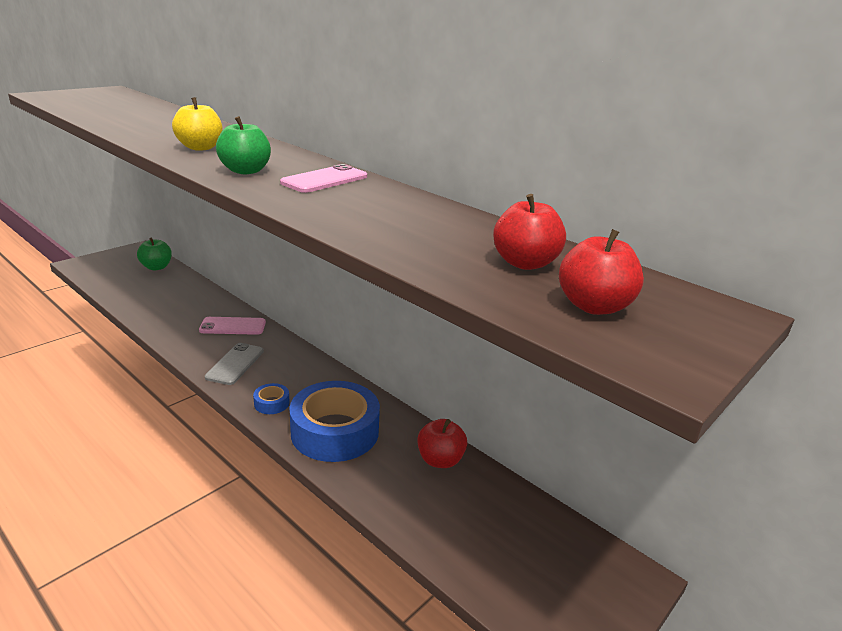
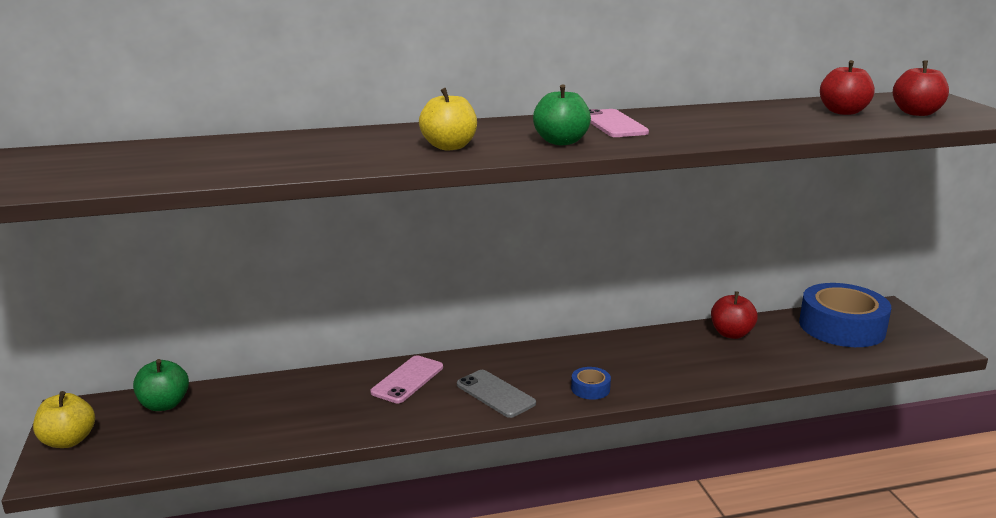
camera: 55 degrees left, 5 degrees down
blue tape [289,381,380,462] -> blue tape moved to [799,283,891,347]
none -> yellow apple [33,391,95,448]

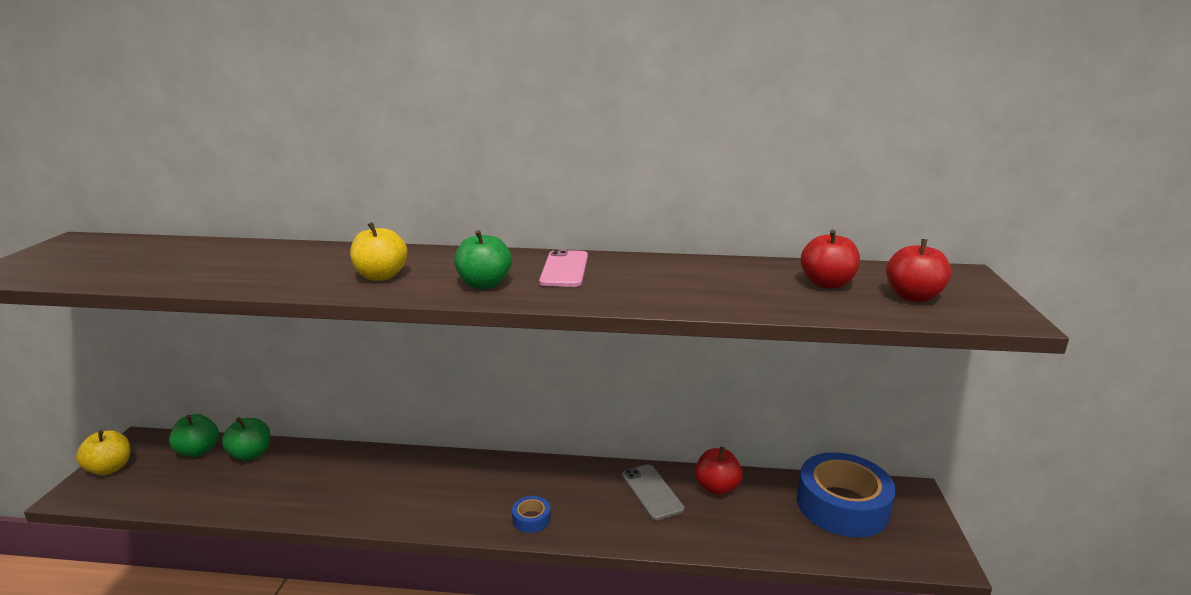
camera: 20 degrees right, 0 degrees up
pink phone [370,355,443,403] -> none
grey phone [457,370,536,418] -> grey phone moved to [622,464,684,520]
none -> green apple [222,417,270,461]

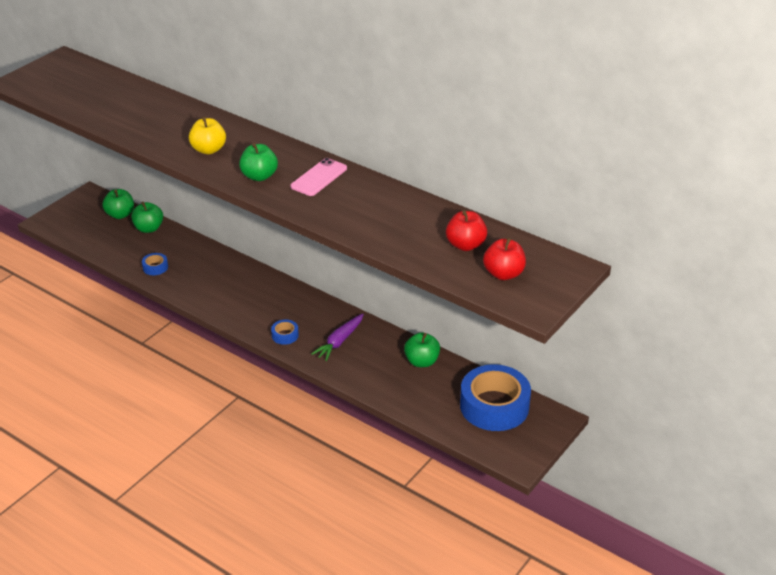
camera: 30 degrees right, 15 degrees up
yellow apple [76,430,130,475] -> none
grey phone [622,464,684,520] -> none
red apple [695,447,743,495] -> green apple [404,332,440,367]
none -> blue tape [142,253,168,275]
none -> purple carrot [311,313,364,361]

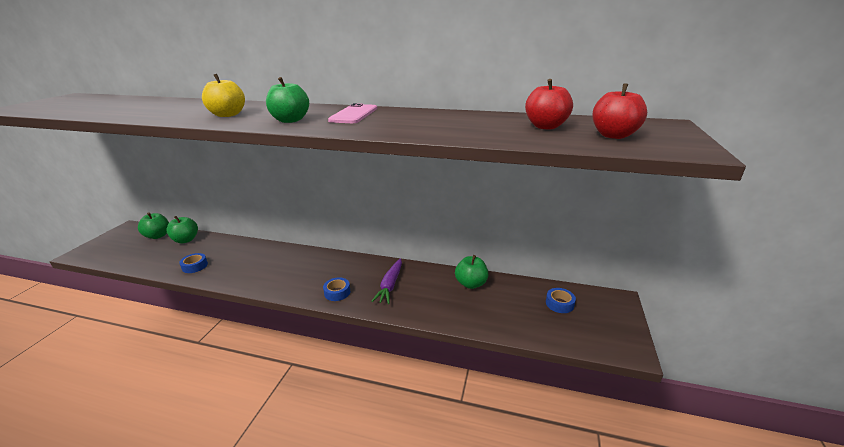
camera: 20 degrees left, 10 degrees down
blue tape [460,364,531,431] -> blue tape [546,288,576,313], size x0.42

